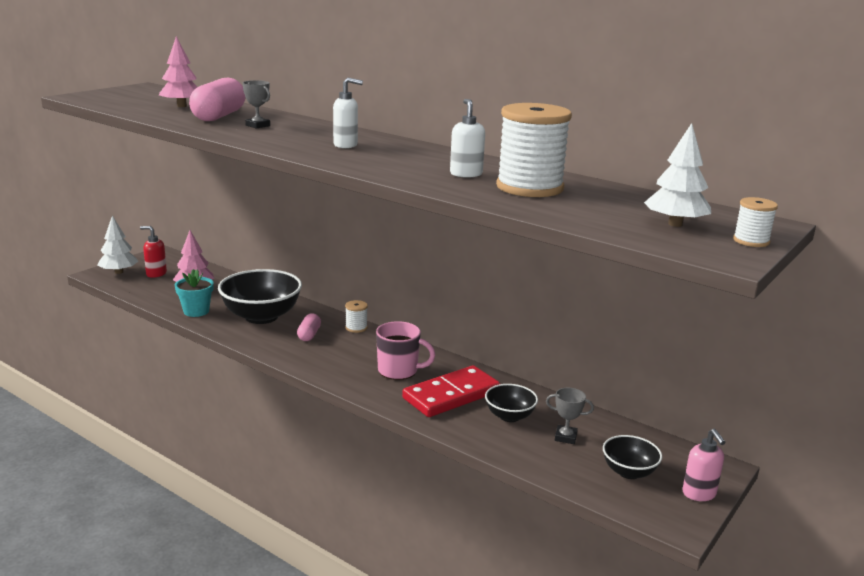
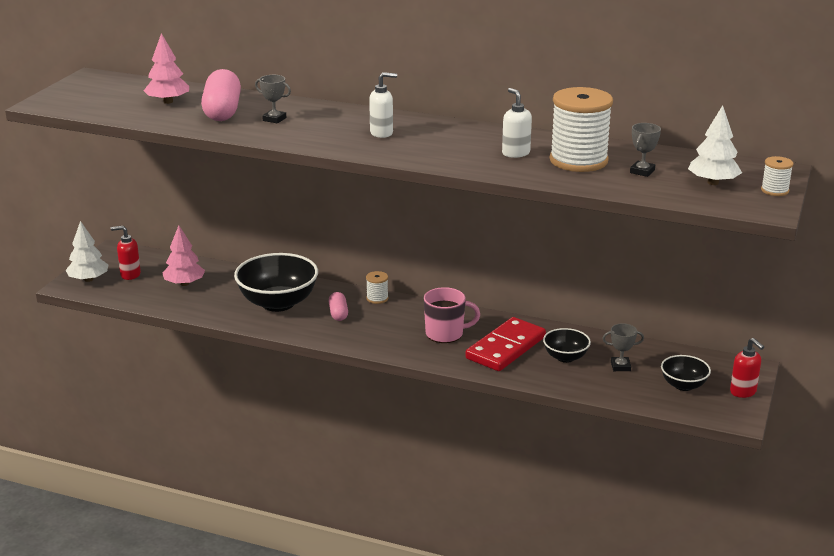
camera: 15 degrees left, 5 degrees up
turquoise flower pot [175,269,214,317] -> none
pink soap dispenser [682,429,726,501] -> red soap dispenser [730,338,764,398]
none -> grey trophy [630,123,661,177]

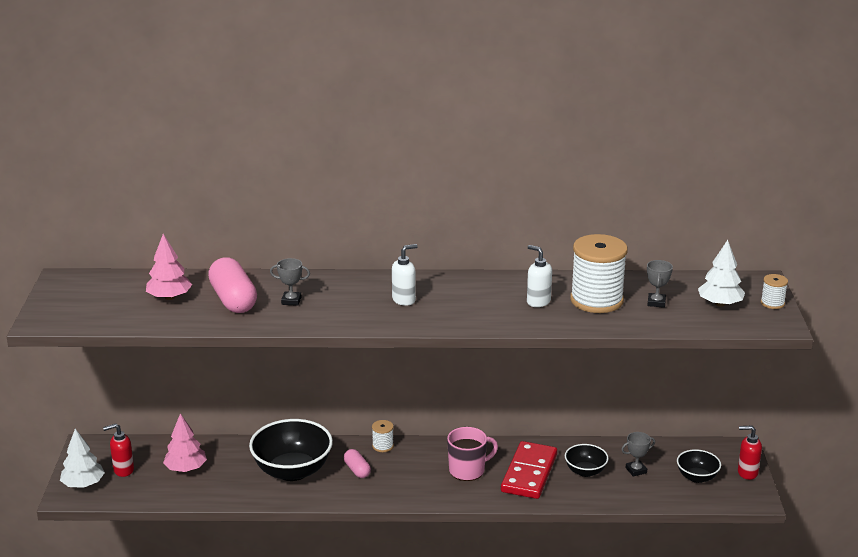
camera: 20 degrees left, 0 degrees up
red soap dispenser [730,338,764,398] -> red soap dispenser turned 150 degrees clockwise [738,426,762,480]

